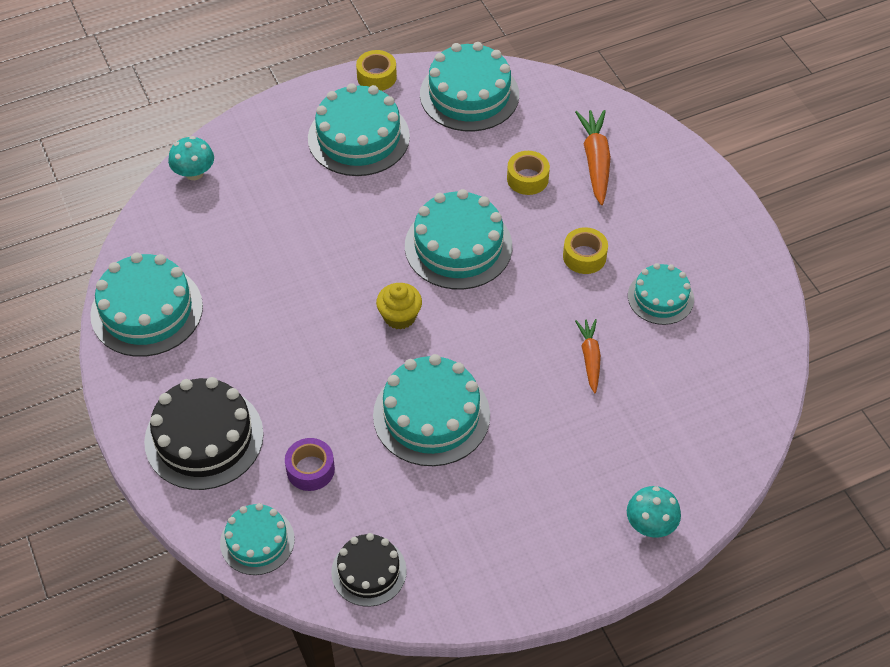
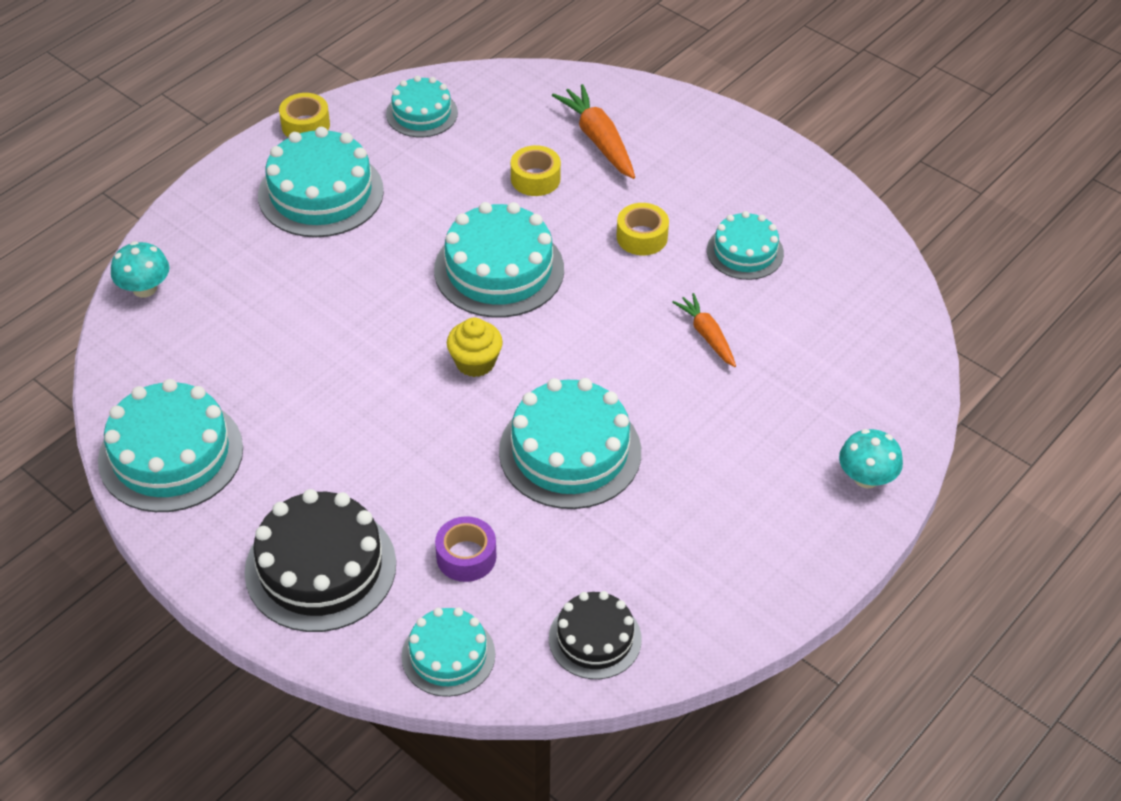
camera: 25 degrees left, 5 degrees down
turquoise cake [420,42,519,131] -> turquoise cake [386,76,458,137], size x0.60

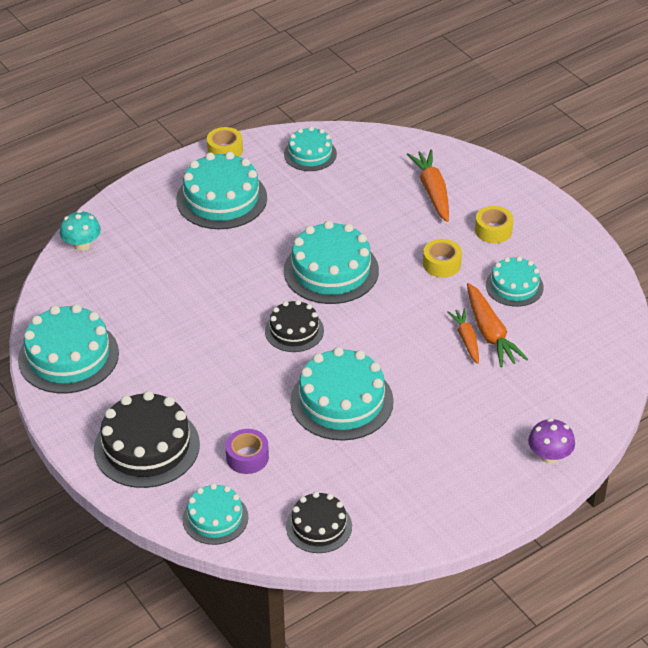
camera: 15 degrees right, 5 degrees down
yellow cupcake [447,318,503,377] -> black cake [265,300,324,352]
yellow tape [511,145,561,196] -> yellow tape moved to [475,206,513,243]
turquoise mushroom [839,429,903,489] -> purple mushroom [528,418,575,463]
none -> orange carrot [467,283,528,367]

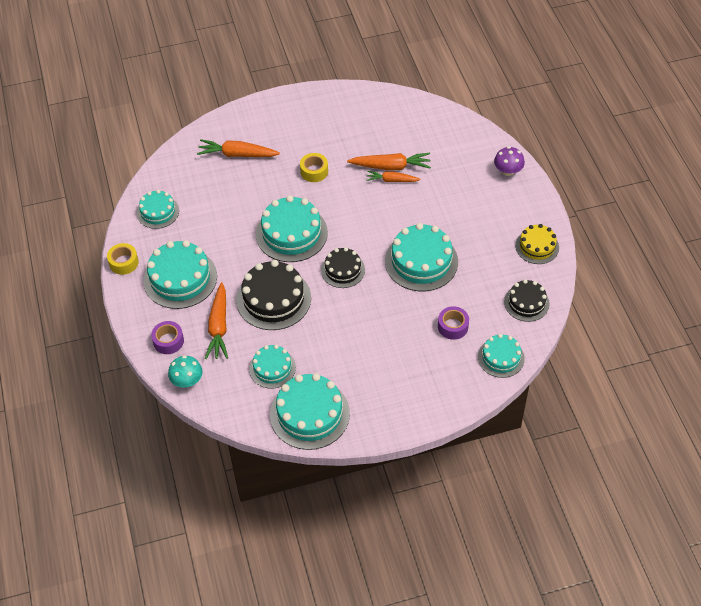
camera: 70 degrees left, 10 degrees up
black cake [94,391,200,488] -> black cake moved to [236,260,311,330]
yellow tape [475,206,513,243] -> none
turquoise cake [486,256,544,307] -> turquoise cake moved to [249,345,296,389]
none -> purple tape [151,321,184,354]
none -> orange carrot [205,282,228,359]
none -> yellow cake [515,224,559,264]

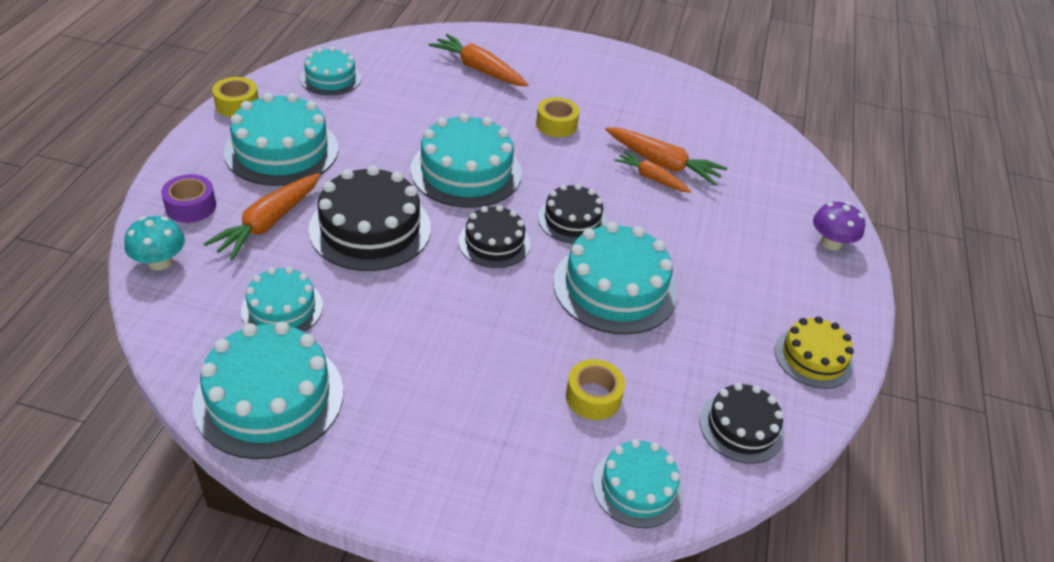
camera: 25 degrees right, 10 degrees down
purple tape [438,306,469,340] -> yellow tape [566,359,625,420]
none -> black cake [538,184,607,243]

